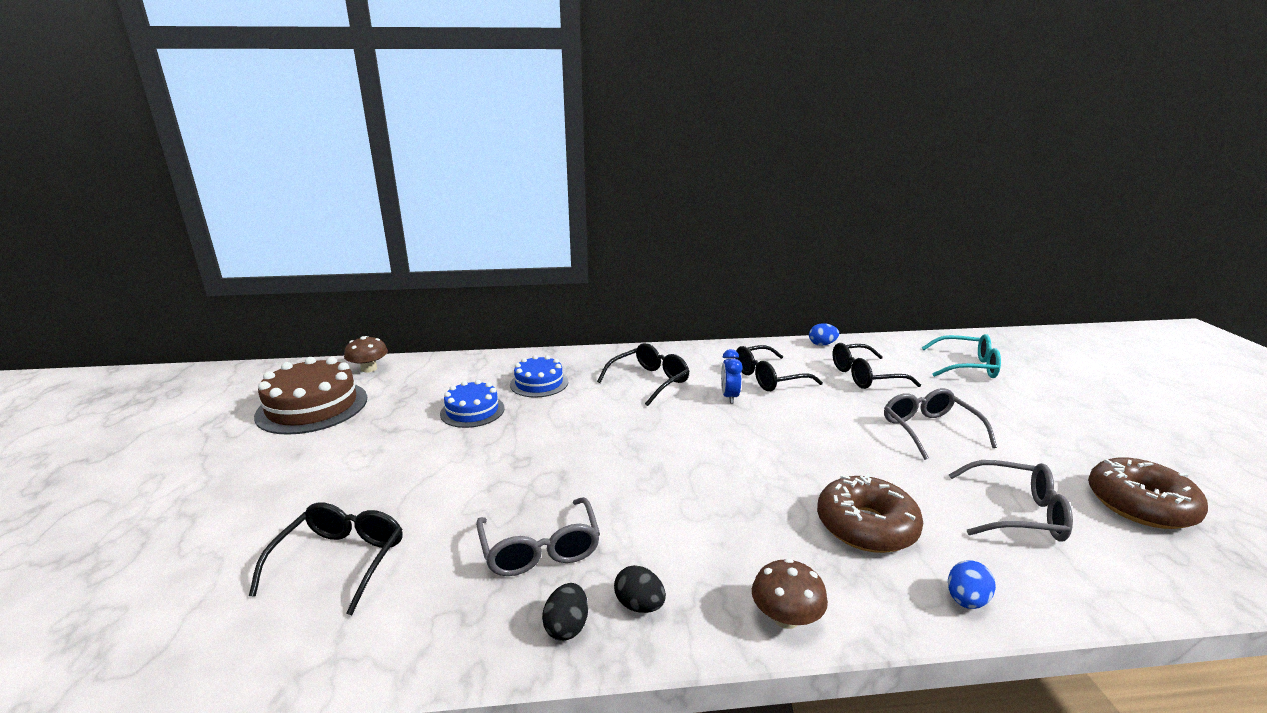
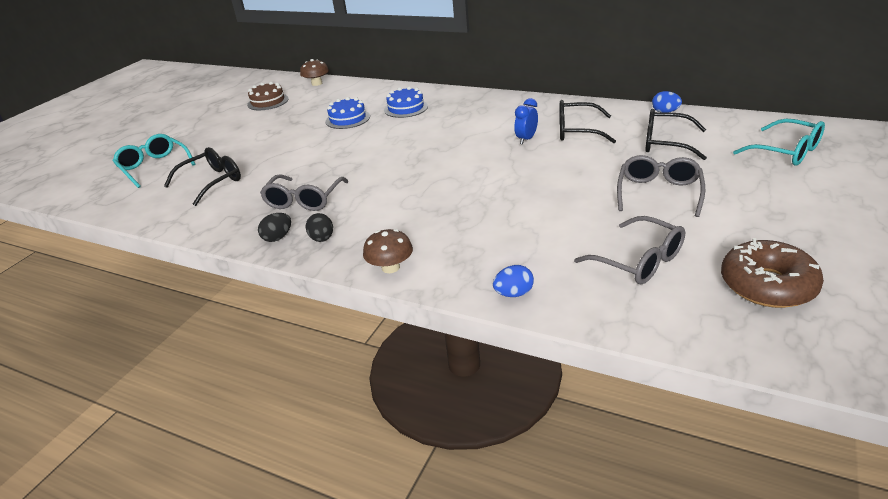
camera: 35 degrees right, 10 degrees up
brown cake [254,357,367,435] -> brown cake [247,82,289,110], size x0.61
black glasses [597,343,689,406] -> none
brown donut [817,473,923,553] -> none
none -> turquoise glasses [113,134,195,188]

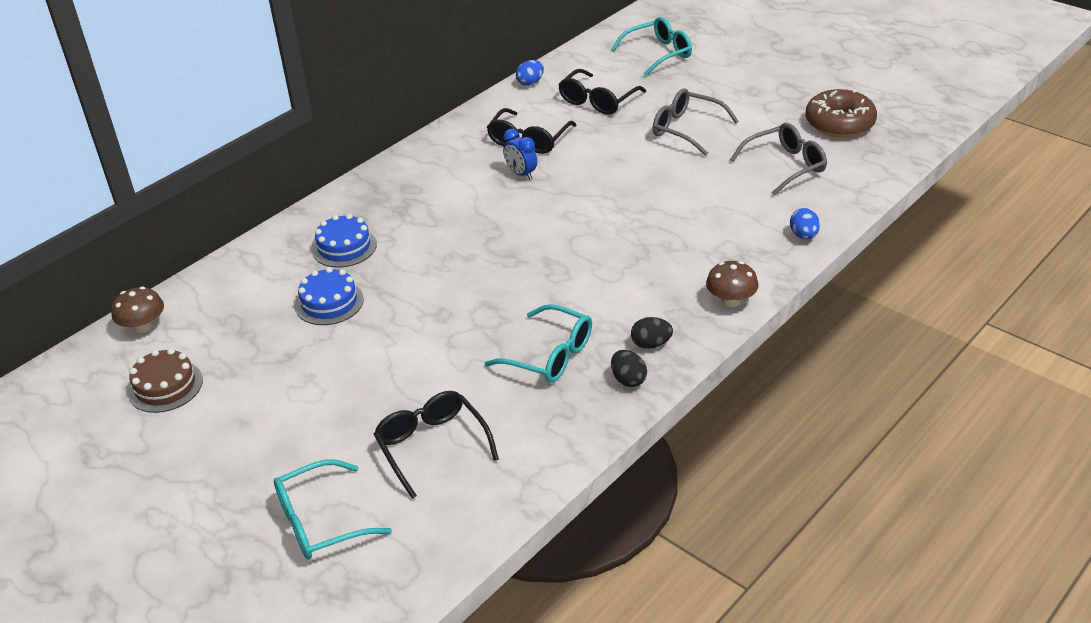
camera: 75 degrees left, 5 degrees up
grey glasses [260,174,349,211] -> turquoise glasses [484,304,592,383]

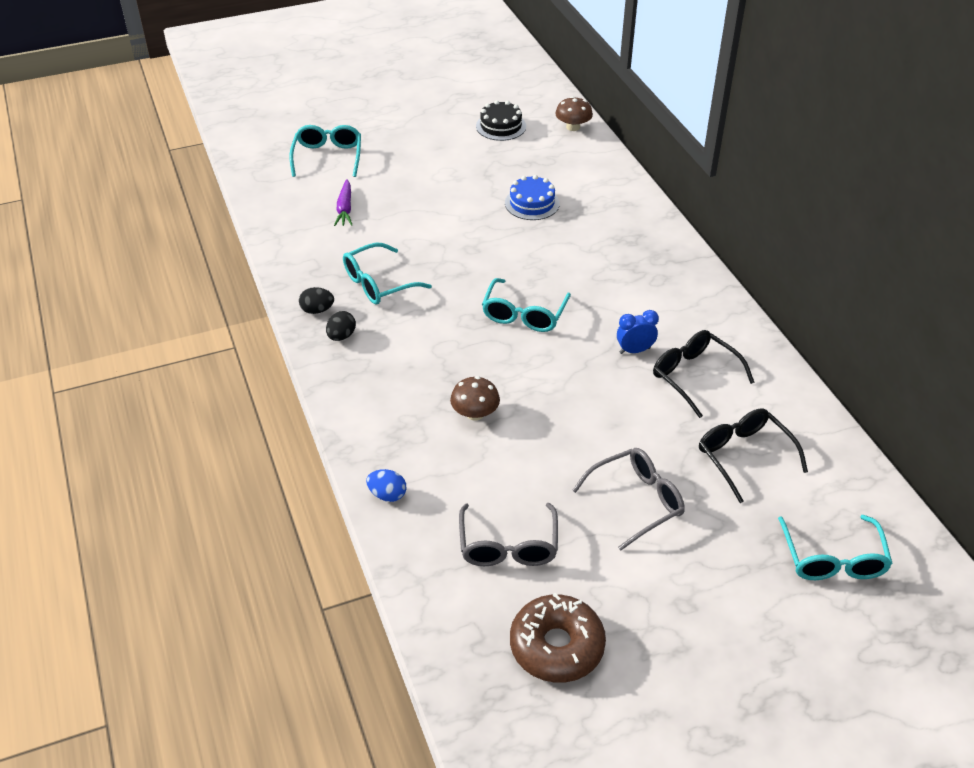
camera: 115 degrees right, 5 degrees up
brown cake [128,348,203,413] -> black cake [476,100,526,141]
blue cake [312,214,377,267] -> none
black glasses [374,391,499,499] -> purple carrot [334,179,352,226]
blue egg [516,60,544,86] -> none
brown mushroom [706,261,759,307] -> brown mushroom moved to [450,376,500,421]
none -> turquoise glasses [482,278,571,332]

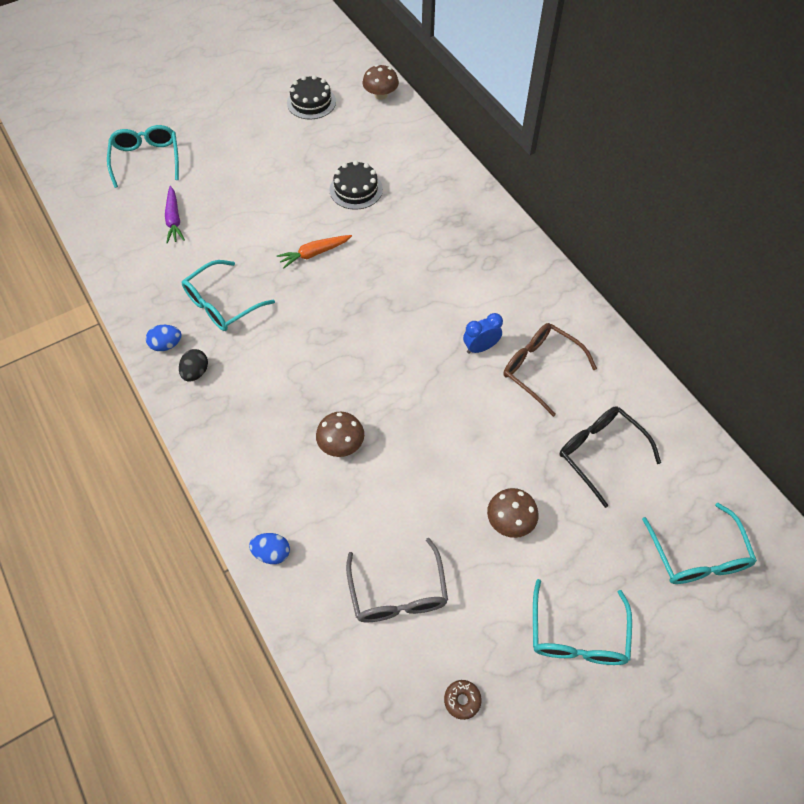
camera: 10 degrees left, 15 degrees up
black egg [299,287,334,314] -> blue egg [146,325,182,351]
turquoise glasses [482,278,571,332] -> turquoise glasses moved to [533,579,632,665]
blue cake [505,175,560,220] -> black cake [330,160,383,210]
brown donut [510,593,606,683] -> brown donut [444,680,482,720], size x0.41
grey glasses [572,448,685,550] -> brown mushroom [487,488,539,538]
black glasses [653,330,754,418] -> brown glasses [503,323,597,417]
none -> orange carrot [277,235,352,269]

